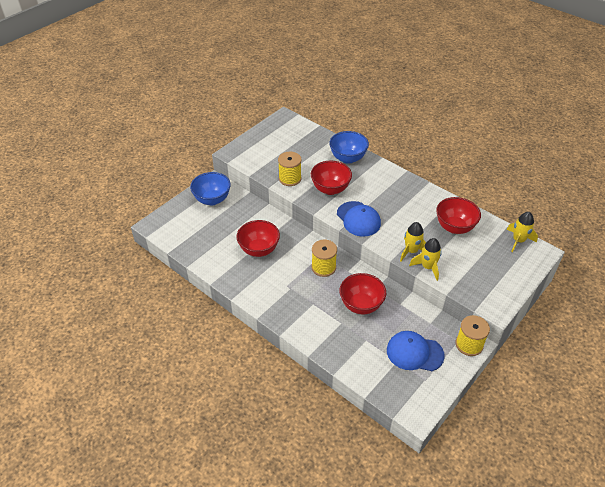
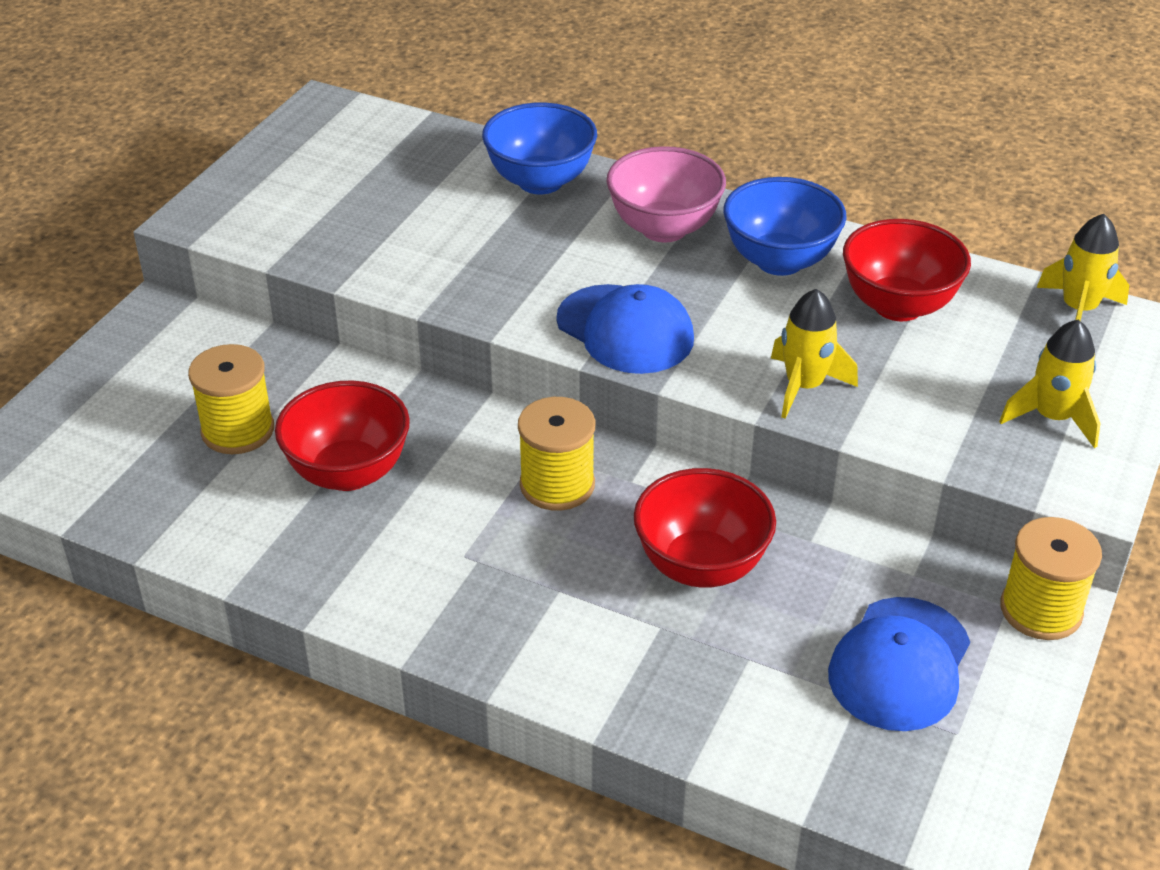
camera: 15 degrees left, 5 degrees down
blue bowl [190,172,231,205] -> blue bowl moved to [723,177,847,276]
yellow spool [278,152,302,186] -> yellow spool moved to [188,344,274,454]
red bowl [311,161,352,195] -> none
blue cap [387,331,445,371] -> blue cap turned 60 degrees counterclockwise [828,597,970,731]
yellow rocket [409,238,442,281] -> yellow rocket moved to [999,320,1100,448]
none -> pink bowl [606,146,726,242]

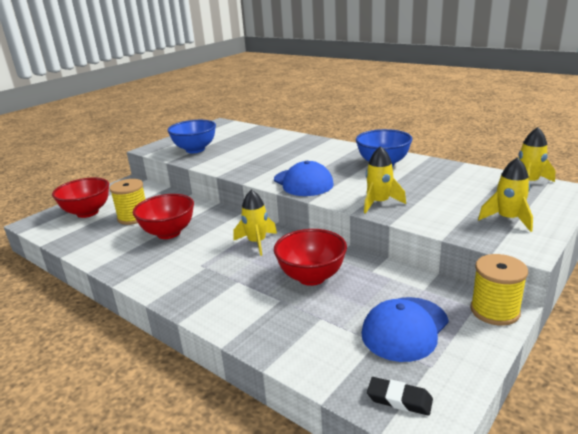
camera: 15 degrees right, 15 degrees down
blue bowl [482,102,597,194] -> blue bowl moved to [167,120,216,153]
yellow spool [518,397,595,511] -> yellow rocket [233,190,277,256]
pink bowl [606,146,726,242] -> none
red bowl [843,219,971,321] -> red bowl moved to [52,177,109,218]
none -> black eraser [367,377,433,416]

